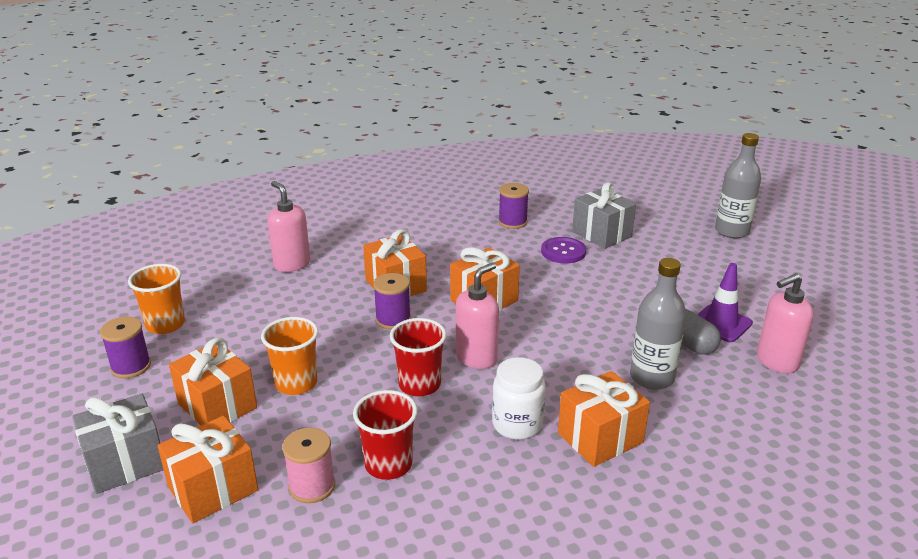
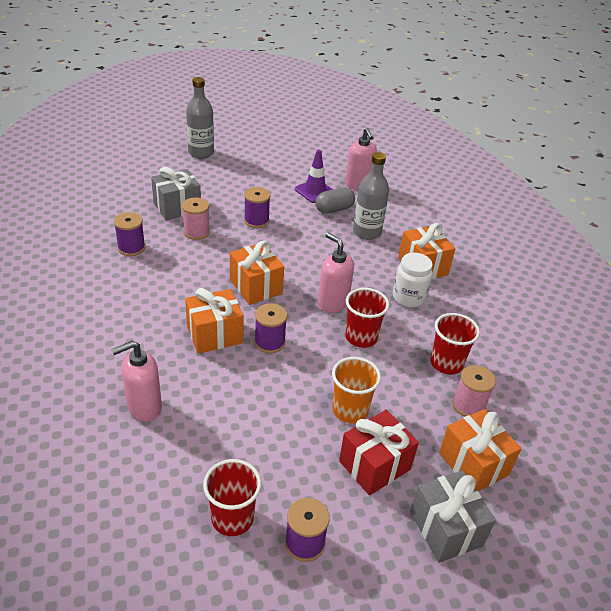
camera: 85 degrees left, 10 degrees up
orange cup [128,264,185,334] -> red cup [203,459,261,536]
orange gift [169,338,257,425] -> red gift [339,410,419,495]
purple button [541,237,586,263] -> pink spool [182,197,210,240]
none -> purple spool [244,187,271,228]

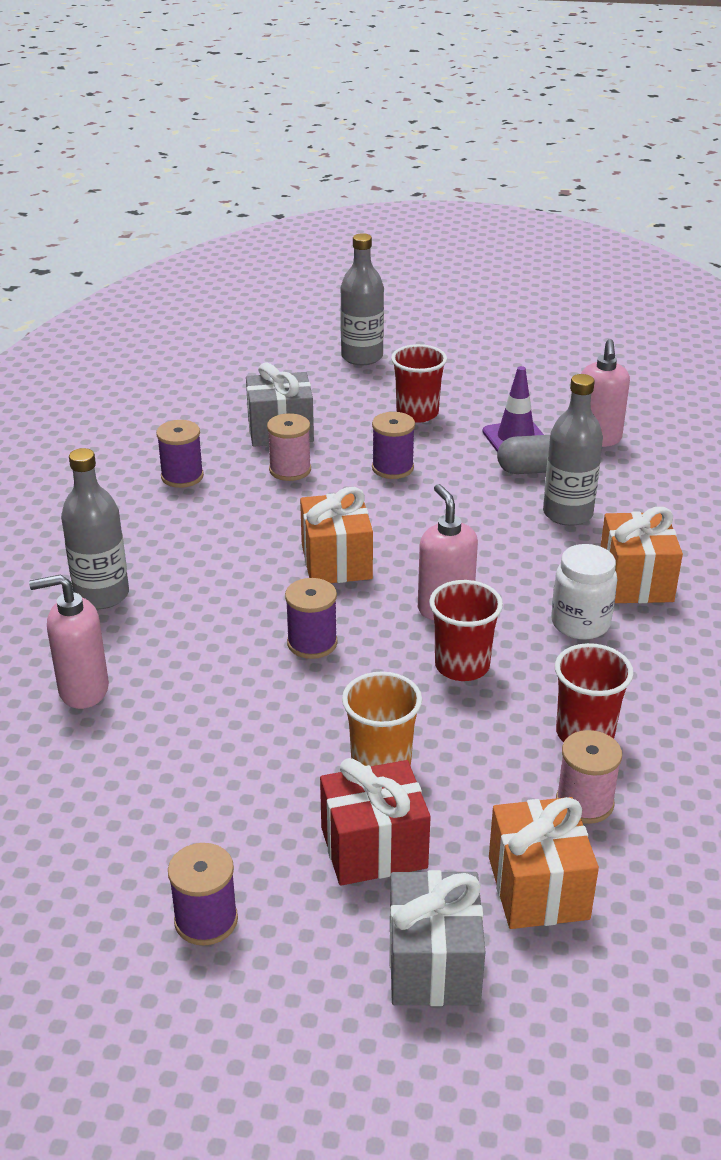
camera: 25 degrees right, 5 degrees down
orange gift [185,288,244,354] -> none
red cup [203,459,261,536] -> red cup moved to [391,344,447,423]
none -> grey bottle [61,448,129,609]

